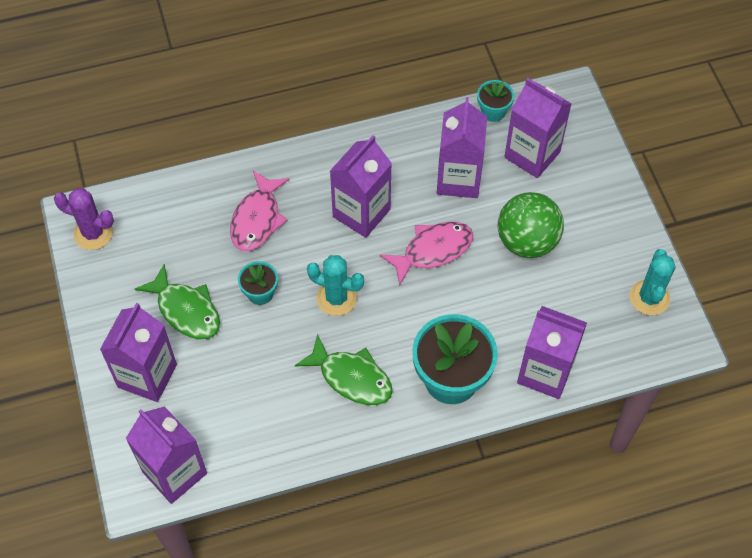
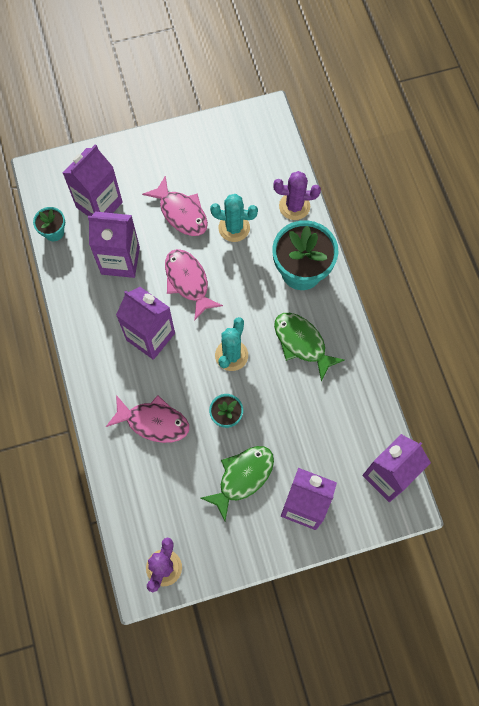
camera: 90 degrees left, 10 degrees up
green fish [295,334,393,405] -> green fish turned 75 degrees counterclockwise [274,313,345,382]
green ball [498,192,564,258] -> pink fish [142,175,208,236]
purple carton [517,306,587,399] -> purple cactus [273,171,321,220]
turquoise cactus [630,249,676,315] -> turquoise cactus moved to [210,194,258,242]

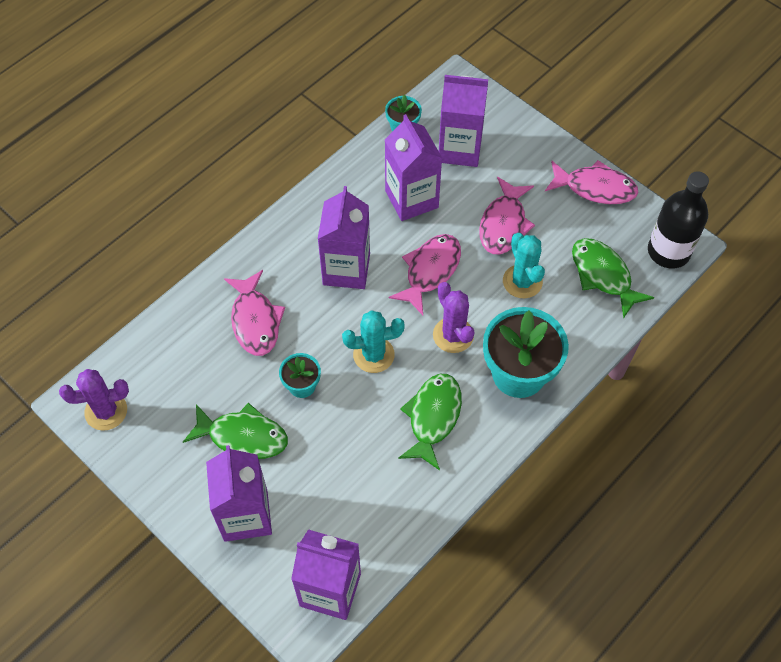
camera: 60 degrees right, 10 degrees down
purple cactus [273,171,321,220] -> purple cactus moved to [433,282,475,353]
none -> pink fish [545,160,638,204]
none -> green fish [572,238,654,319]
none -> black bottle [648,171,709,268]

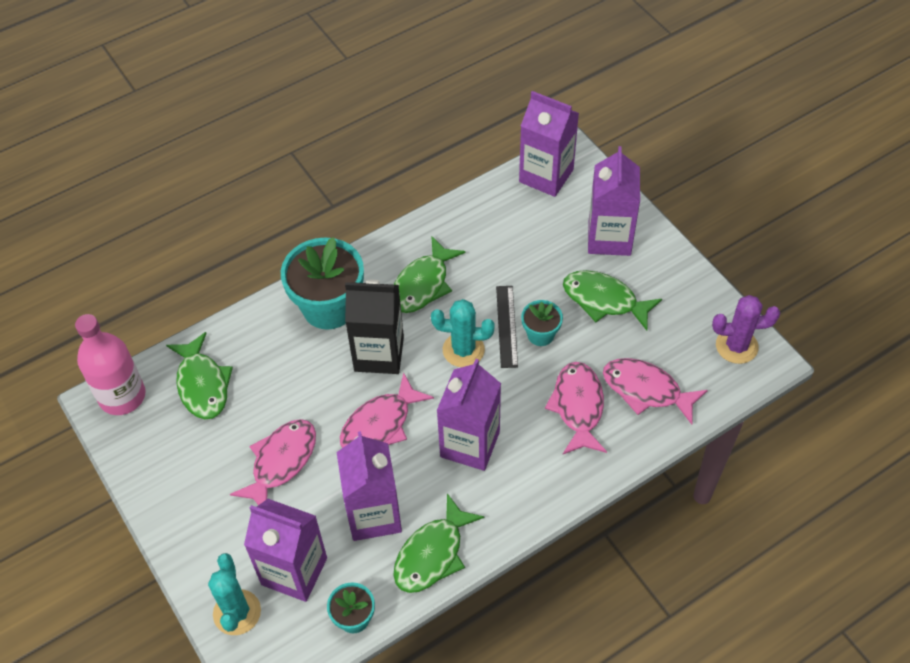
camera: 165 degrees left, 5 degrees down
purple cactus [433,282,475,353] -> black carton [345,280,404,374]
turquoise cactus [503,233,545,298] -> turquoise cactus moved to [208,553,261,635]
pink fish [545,160,638,204] -> pink fish moved to [603,358,708,425]
black bottle [648,171,709,268] -> pink bottle [75,314,146,415]
none -> green fish [393,493,485,593]
none -> black ruler [496,286,518,368]

